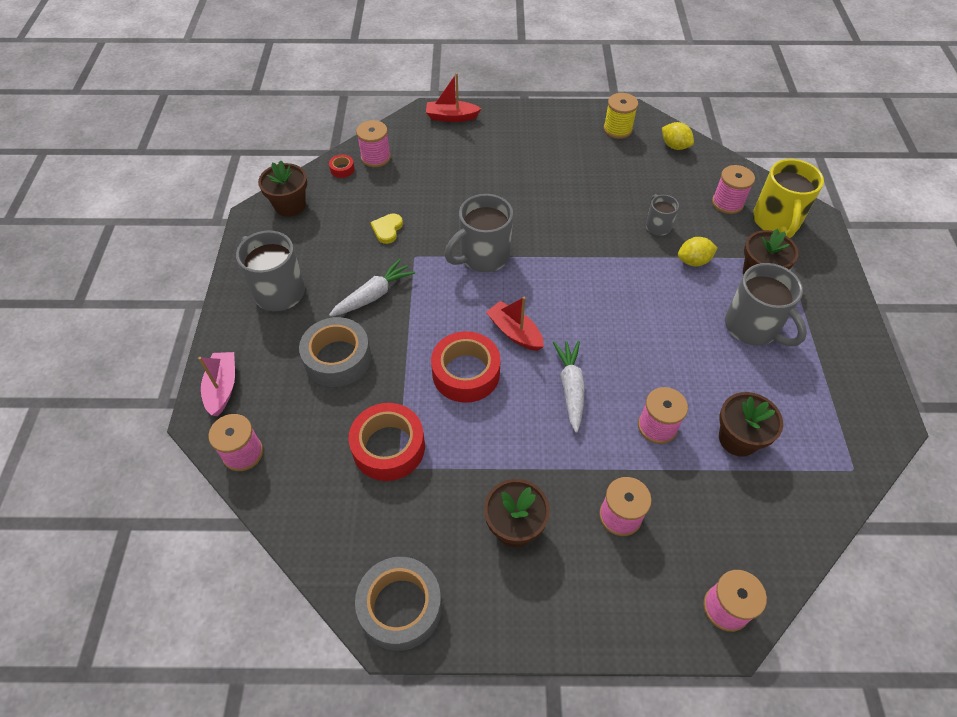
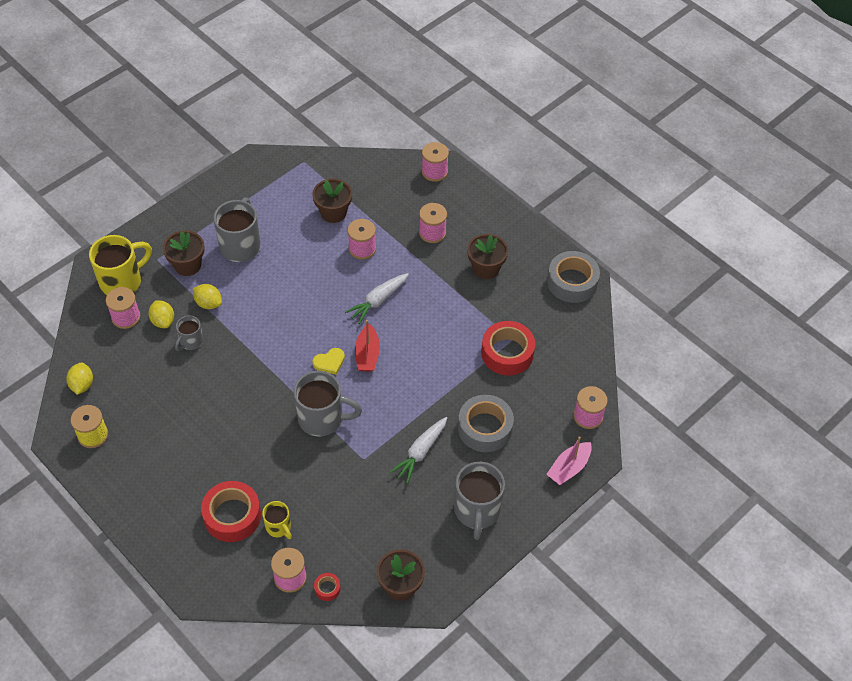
camera: 135 degrees left, 0 degrees up
white carrot [329,259,415,317] -> white carrot turned 60 degrees counterclockwise [389,417,447,484]
yellow heart [370,214,403,244] -> yellow heart moved to [312,348,345,375]
red boat [426,73,481,122] -> none
red tape [431,331,501,403] -> red tape moved to [201,481,261,542]
none -> yellow lemon [148,300,174,328]
none -> yellow mug [262,501,292,539]

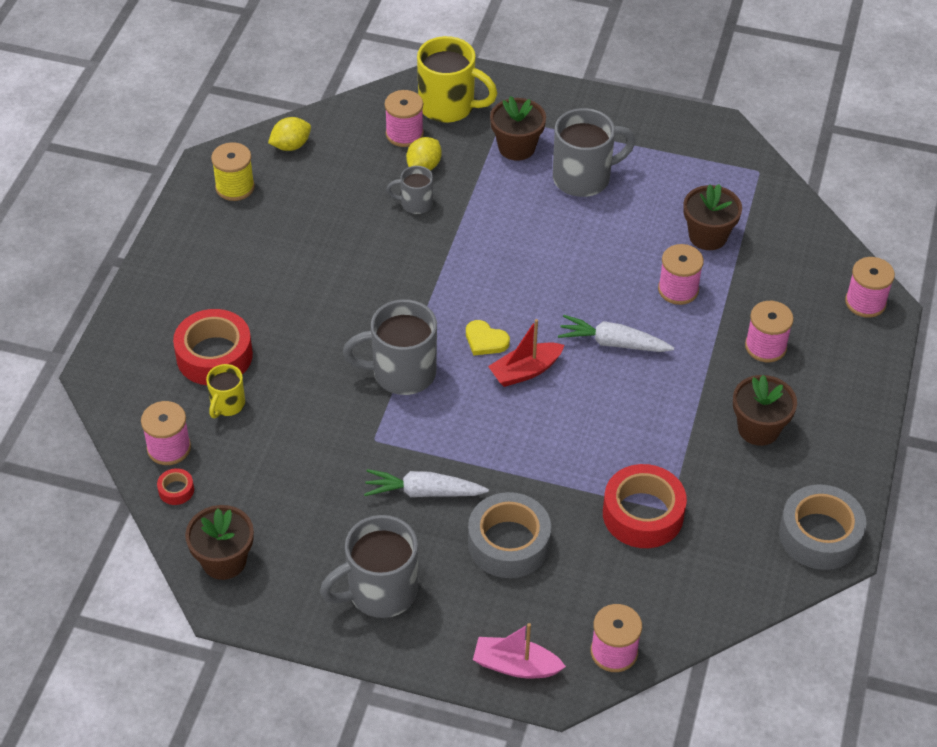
camera: 60 degrees right, 5 degrees down
yellow lemon [193,284,222,309] -> none
grey mug [293,371,362,436] -> grey mug turned 105 degrees clockwise [343,299,437,395]

